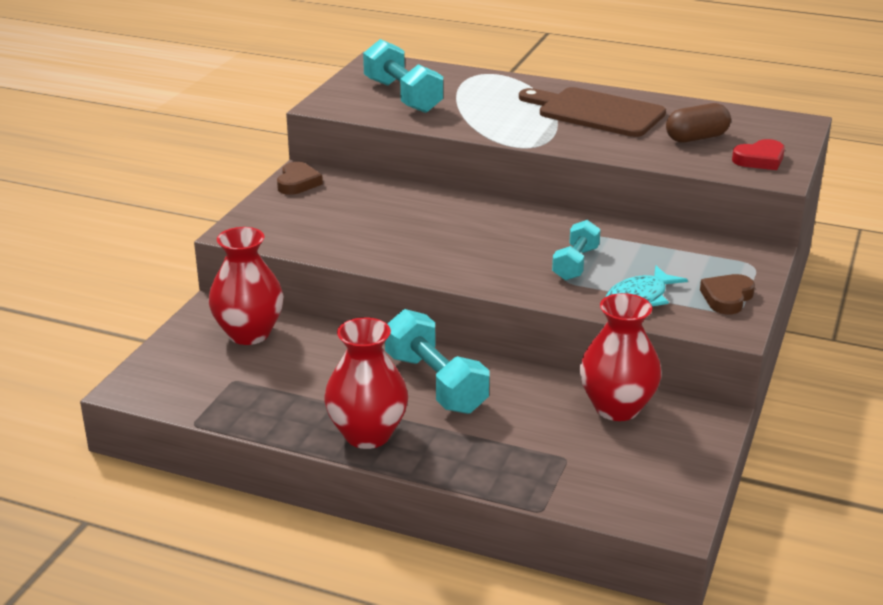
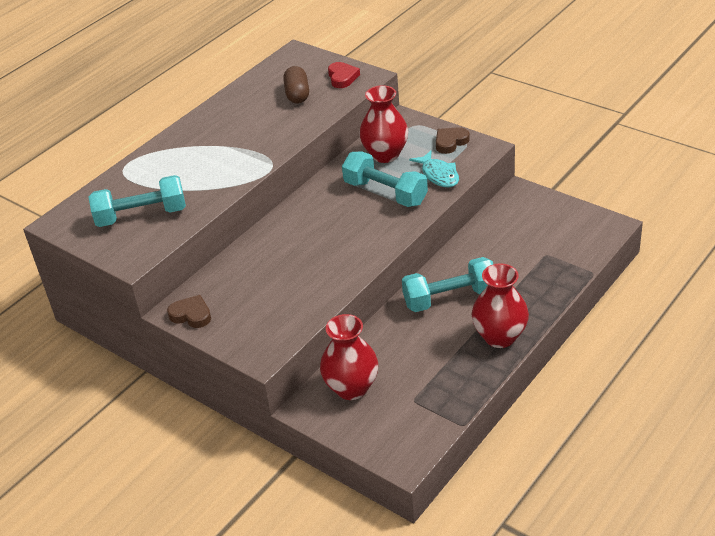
camera: 70 degrees left, 10 degrees up
brown cutting board [519,87,666,137] -> none
turquoise dumbbell [552,220,601,281] -> turquoise dumbbell [342,151,428,207], size x1.60
red vase [580,293,661,421] -> red vase moved to [359,85,408,163]
brown heart [700,274,755,314] -> brown heart turned 90 degrees clockwise [436,127,470,154]

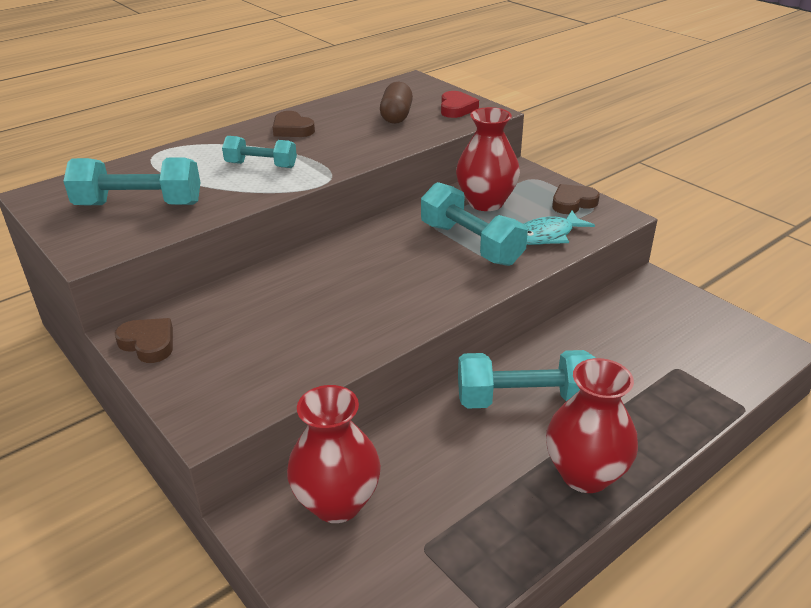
camera: 10 degrees right, 5 degrees down
turquoise fish [409,151,459,187] -> turquoise fish turned 75 degrees clockwise [524,210,595,245]
none -> turquoise dumbbell [222,136,297,168]
none -> brown heart [273,111,315,137]

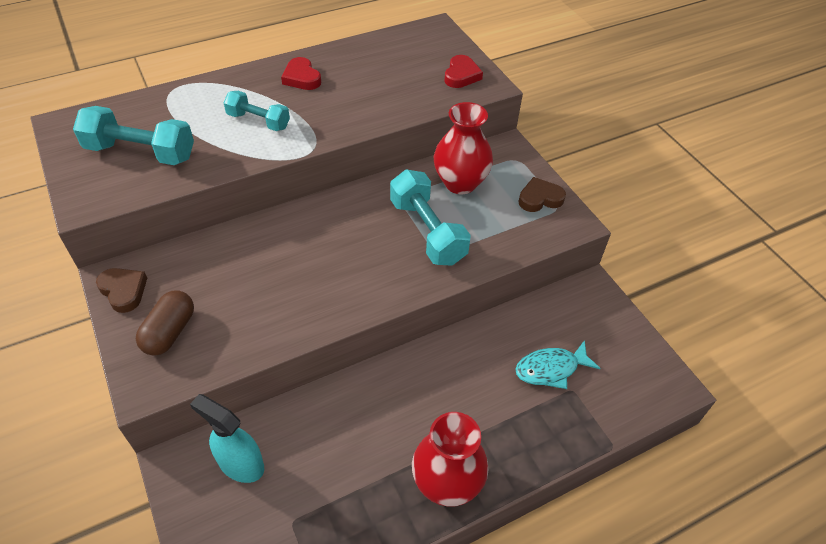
camera: 10 degrees right, 15 degrees up
brown heart [273,111,315,137] -> red heart [281,57,321,90]
red vase [287,385,381,523] -> turquoise spray bottle [190,394,264,483]
brown capsule [380,82,413,124] -> brown capsule moved to [136,290,194,356]
turquoise dumbbell [458,350,596,408] -> none
turquoise fish [524,210,595,245] -> turquoise fish moved to [516,340,600,389]

